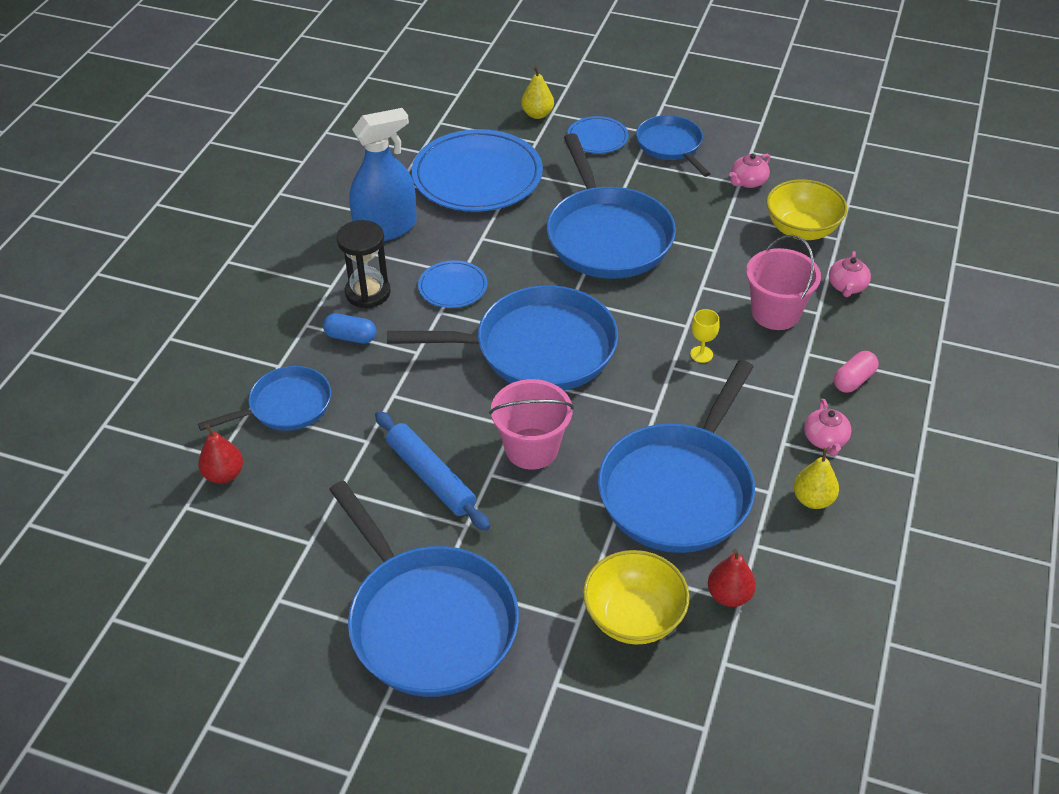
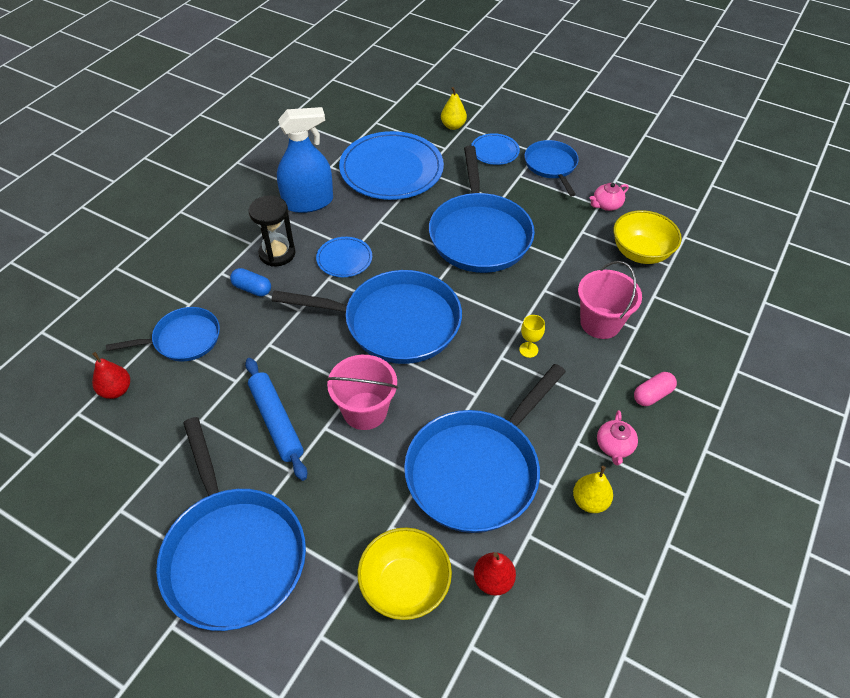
camera: 10 degrees right, 5 degrees up
pink teapot [829,251,871,297] -> none

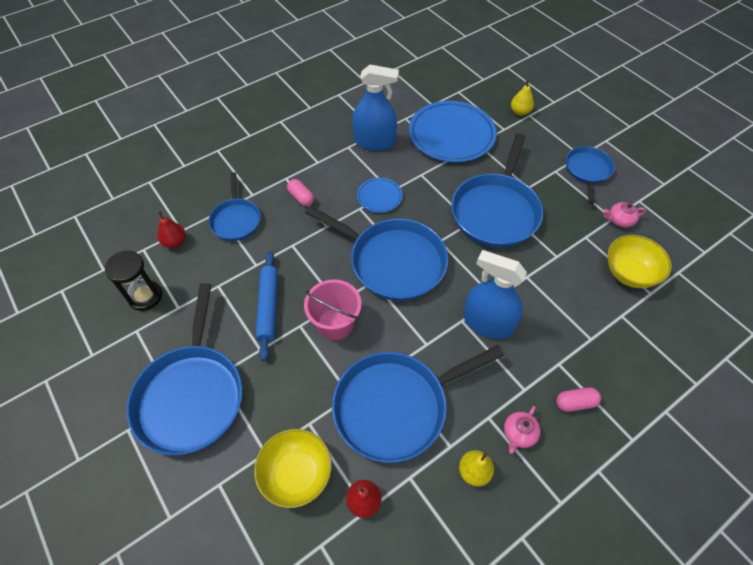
camera: 25 degrees right, 5 degrees up
blue pan [106,307,220,361] -> blue pan turned 75 degrees clockwise [209,172,261,241]
blue capsule [230,268,271,296] -> pink capsule [287,179,314,207]
black hourglass [249,195,295,267] -> black hourglass moved to [105,251,162,311]
blue plate [471,133,520,165] -> none
yellow goblet [519,315,545,358] -> blue spray bottle [463,250,527,339]
pink bucket [578,261,642,339] -> none

